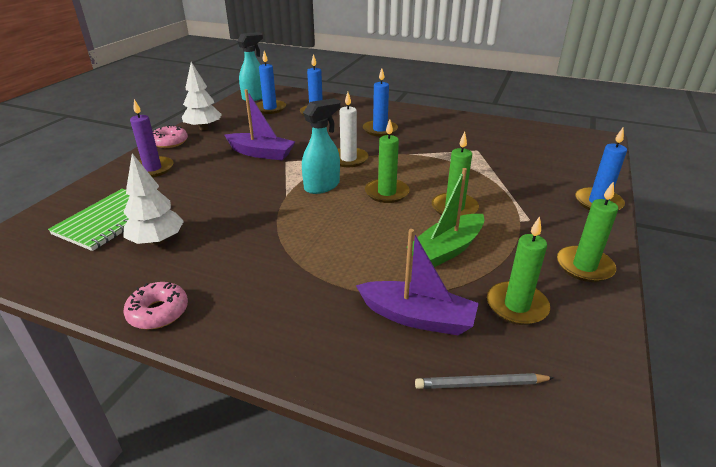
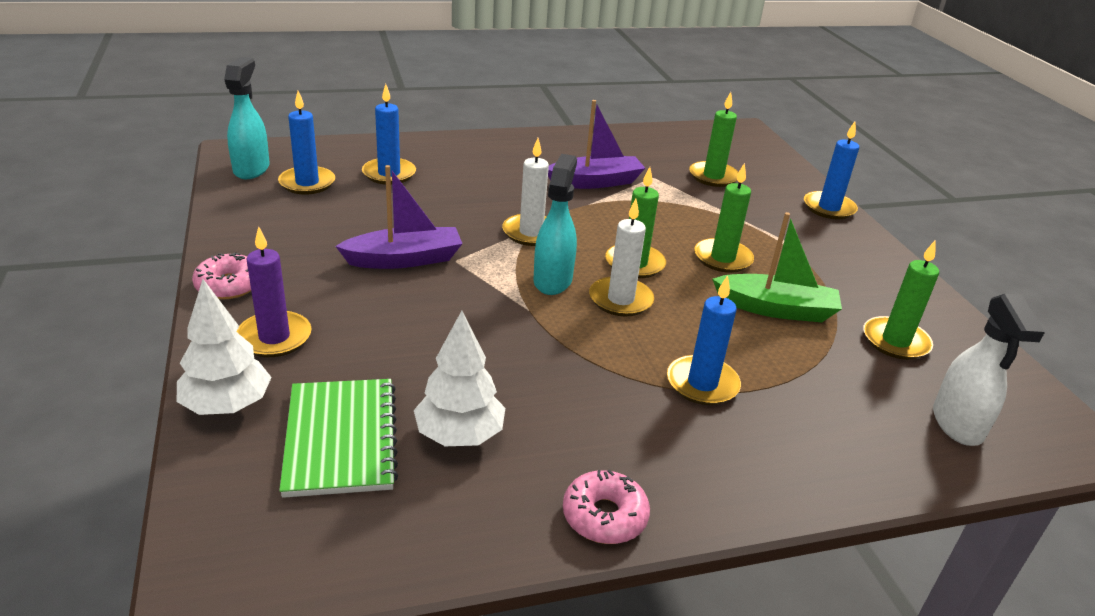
camera: 40 degrees left, 0 degrees up
white tree [182,62,222,130] -> white tree moved to [177,279,272,415]
purple boat [356,229,479,335] -> purple boat moved to [548,100,645,189]
blue candle [363,68,398,137] -> blue candle moved to [667,275,741,405]
green boat [406,168,484,267] -> green boat turned 90 degrees counterclockwise [712,212,842,322]
grey pencil [415,373,554,389] -> white spray bottle [933,294,1045,446]
green candle [557,181,618,282] -> green candle moved to [689,92,739,187]
none -> white candle [589,199,654,316]

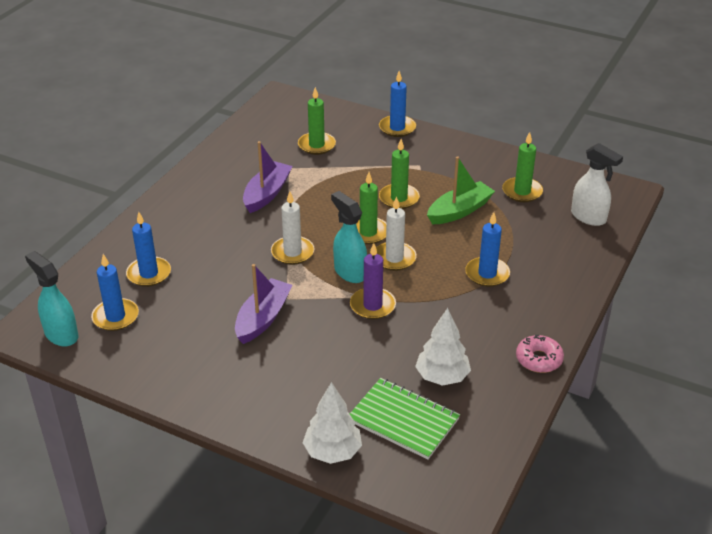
camera: 45 degrees left, 5 degrees up
pink donut [192,253,251,299] -> none
purple candle [237,226,312,357] -> purple candle moved to [350,243,396,319]

